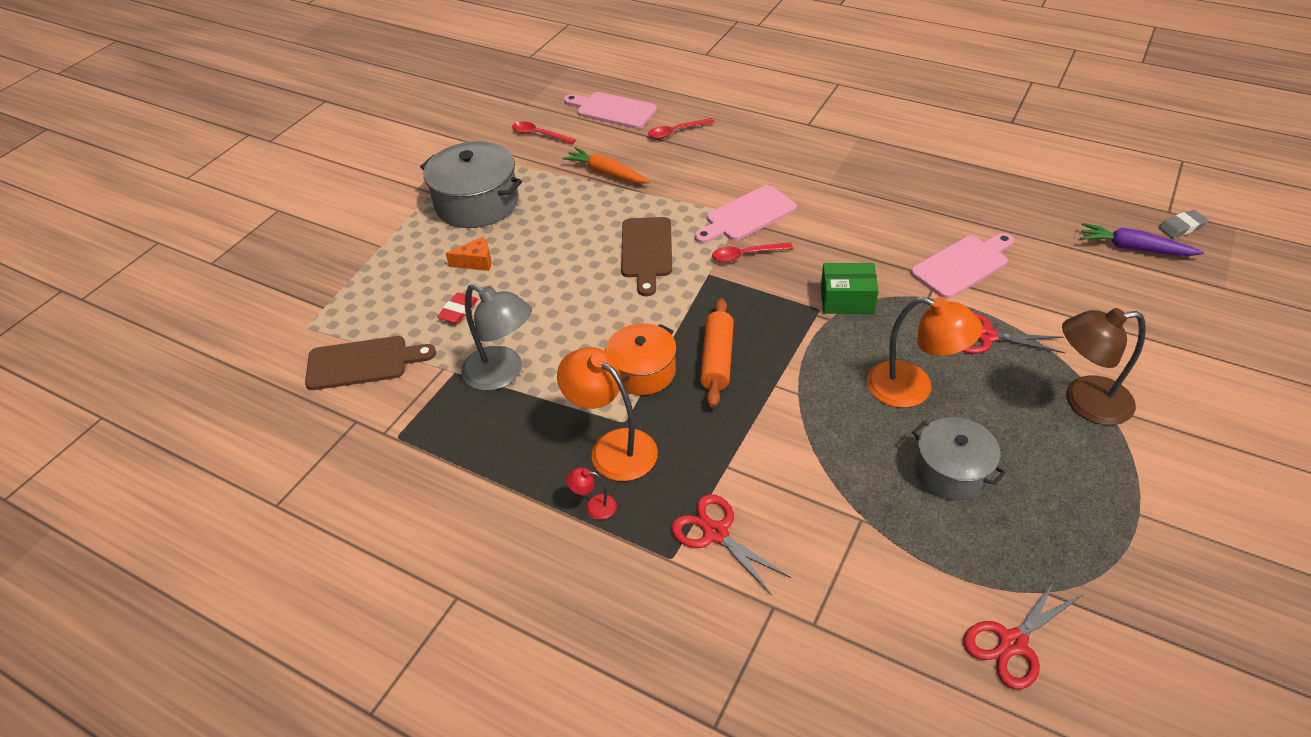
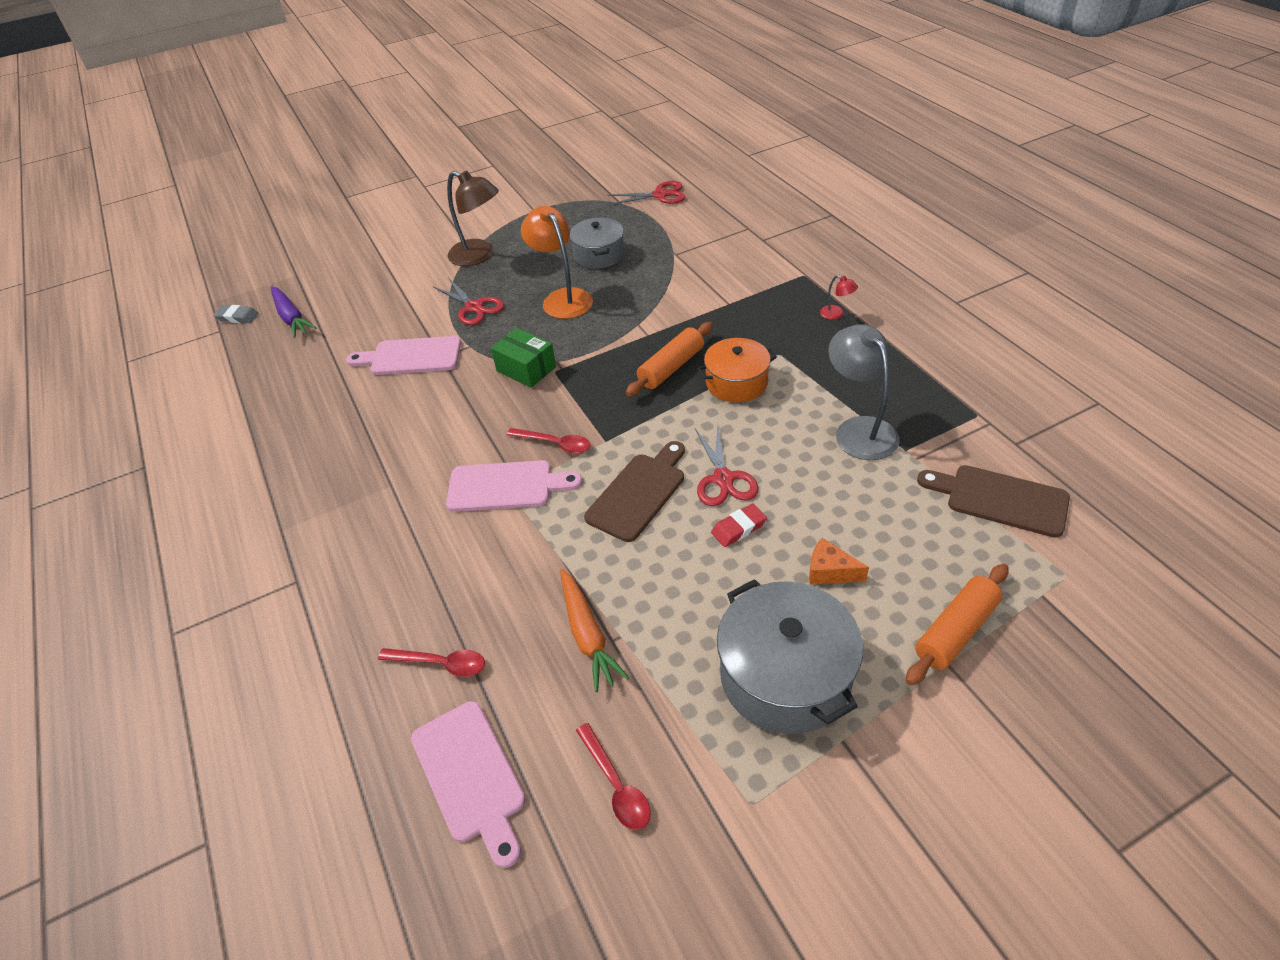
camera: 145 degrees left, 0 degrees up
red eraser [437,293,478,324] -> red eraser moved to [711,504,767,547]
orange lamp [557,347,658,481] -> none
red scissors [671,494,791,595] -> red scissors moved to [695,425,759,506]
none -> orange rolling pin [906,564,1009,686]

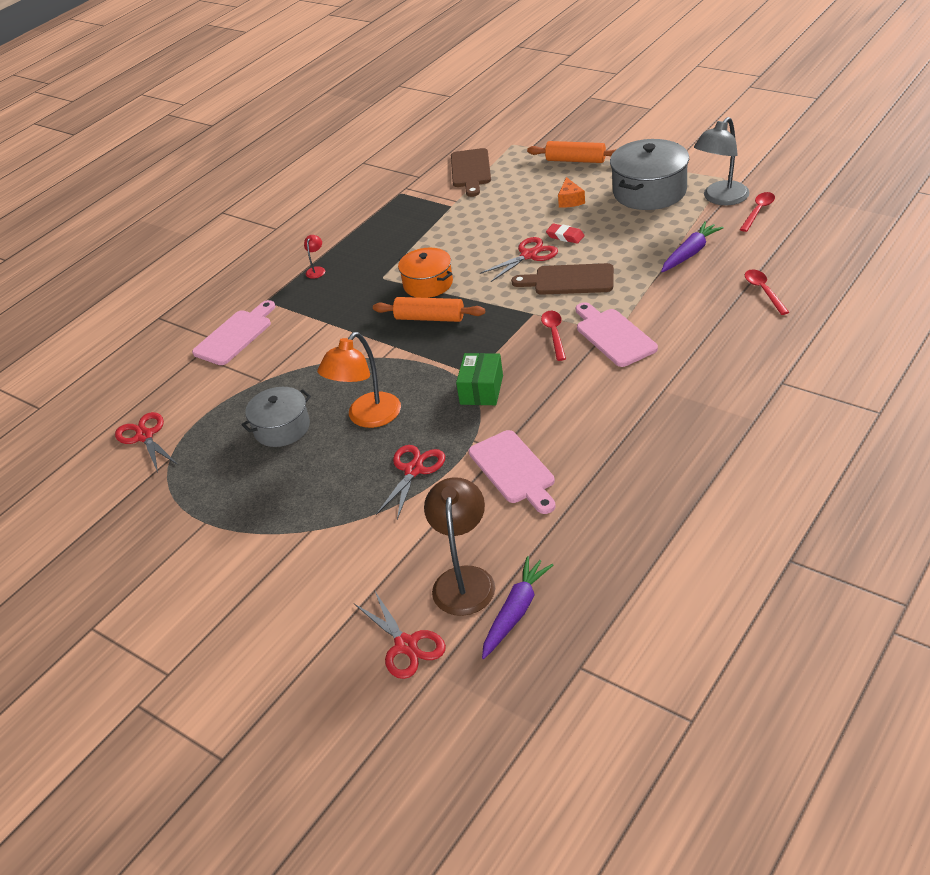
camera: 115 degrees left, 5 degrees down
grey eraser [213,305,258,323] -> none
pink cutting board [411,701,526,868] -> pink cutting board moved to [192,300,275,365]
brown lamp [447,171,499,266] -> brown lamp moved to [424,478,495,616]
orange carrot [560,569,629,692] -> purple carrot [661,221,724,272]
grey lamp [828,324,900,460] -> grey lamp moved to [694,117,750,205]
none -> red scissors [354,590,446,679]

